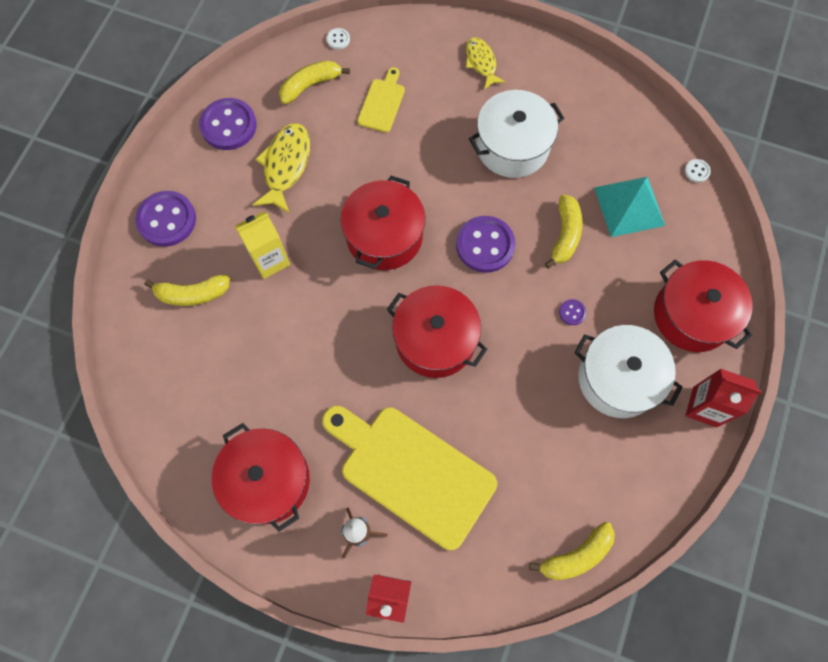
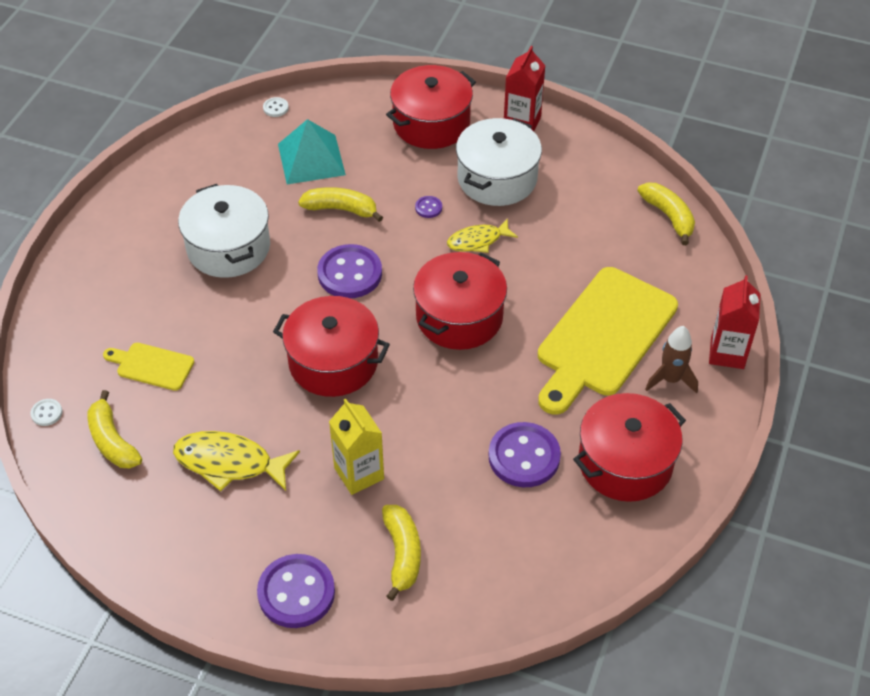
camera: 90 degrees left, 20 degrees down
purple button [199,98,257,150] -> purple button moved to [489,422,561,487]
yellow fish [466,37,506,89] -> yellow fish moved to [447,218,518,253]

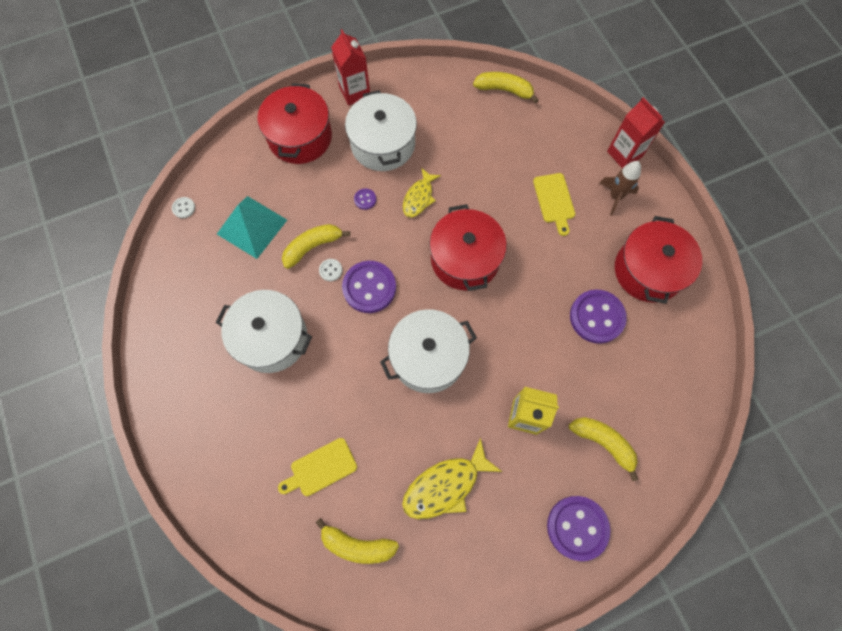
camera: 45 degrees left, 20 degrees up
white button [30,399,62,426] -> white button moved to [319,259,342,281]
red pot [273,296,390,397] -> white pot [380,309,477,393]
yellow cutting board [538,267,678,415] -> yellow cutting board [533,173,575,236], size x0.47

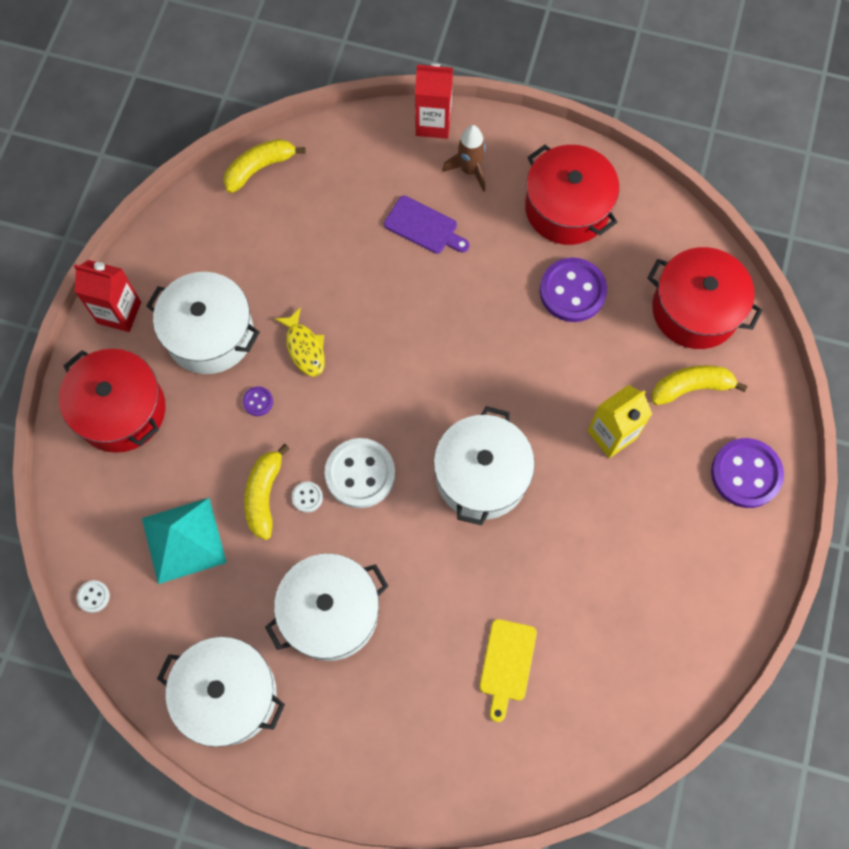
camera: 50 degrees left, 0 degrees up
yellow banana [315,518,399,564] -> none
purple button [342,261,396,313] -> white button [325,438,395,508]
yellow fish [402,438,502,519] -> none
red pot [429,204,507,291] -> red pot moved to [647,247,762,349]
yellow cutting board [533,173,575,236] -> purple cutting board [384,196,469,254]
none -> white pot [157,637,285,747]

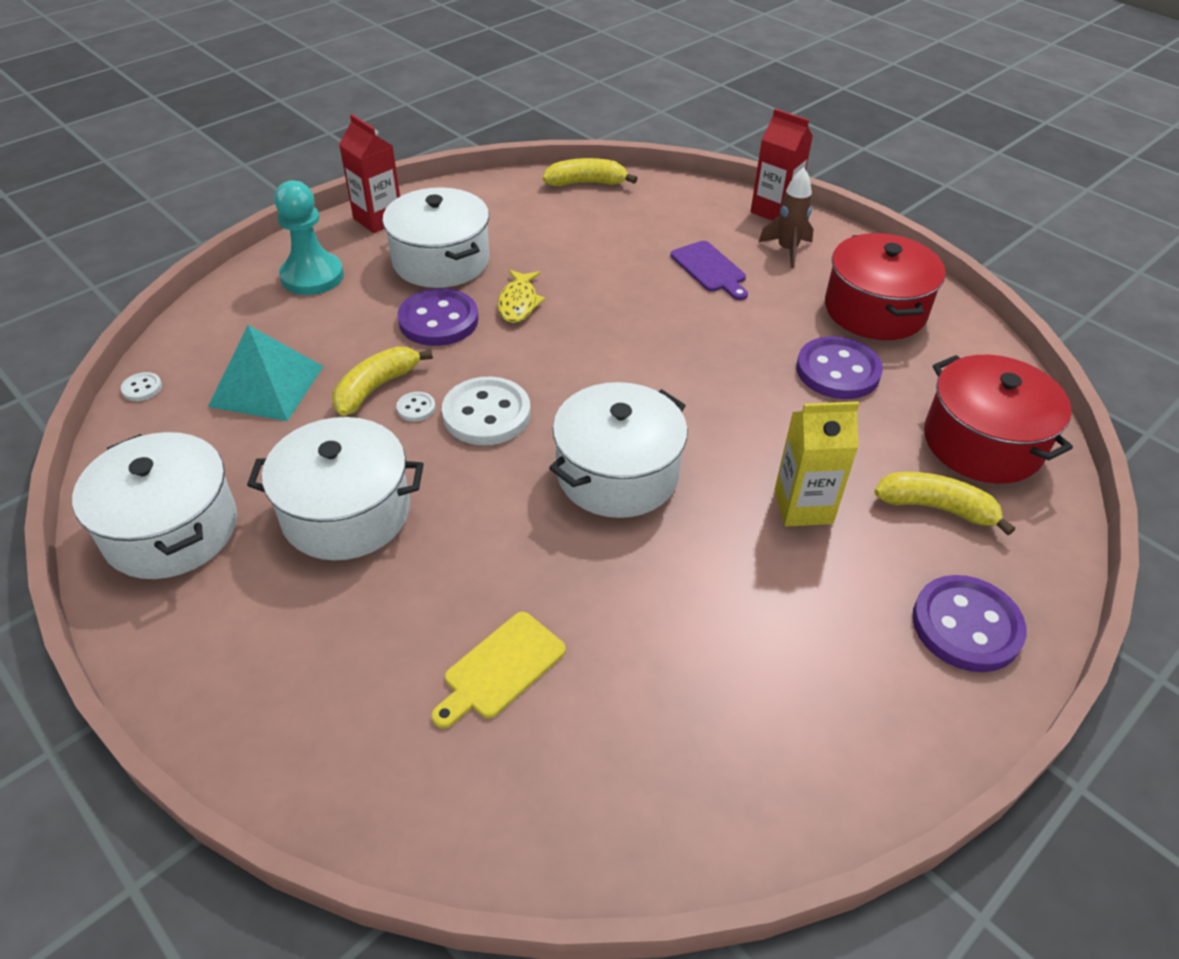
camera: 30 degrees right, 25 degrees down
red pot [59,349,165,453] -> turquoise pawn [274,180,344,295]
purple button [243,386,273,416] -> purple button [397,288,478,346], size x2.28

